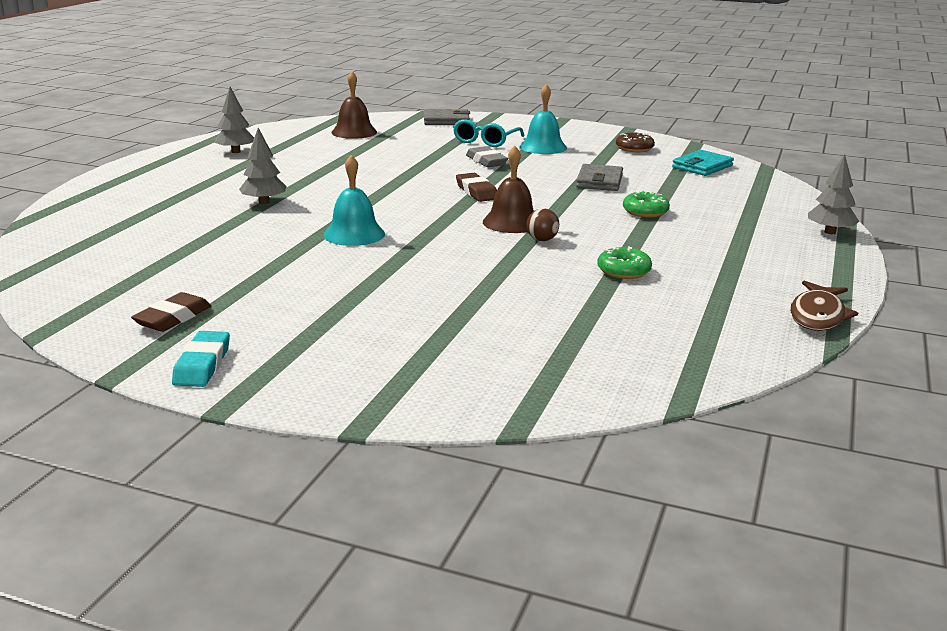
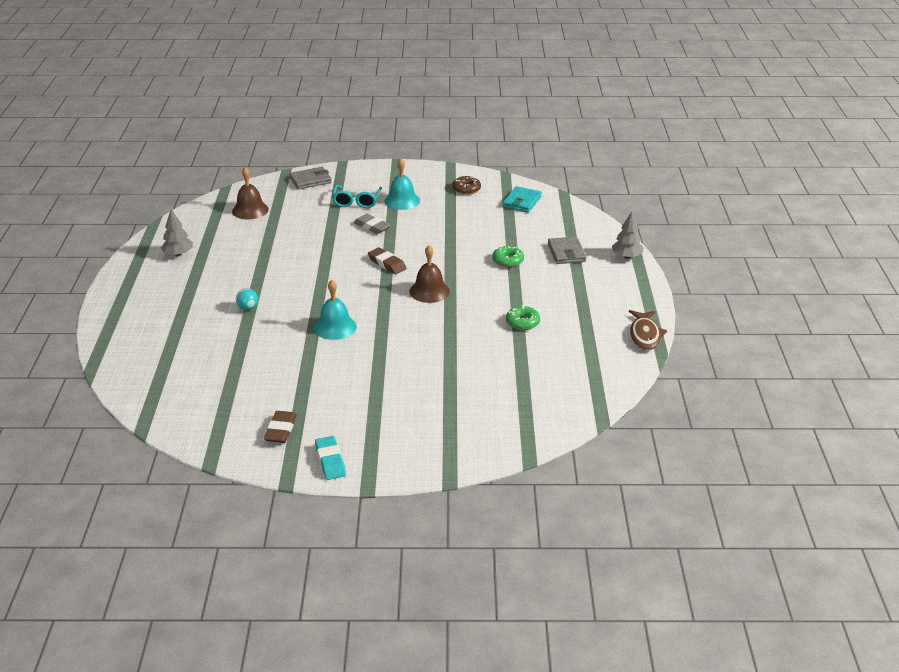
camera: 20 degrees left, 10 degrees up
grey tree [239,128,287,204] -> turquoise ball [236,288,258,310]
brown ball [526,208,559,241] -> none
grey wallet [576,164,623,191] -> grey wallet moved to [548,237,586,264]

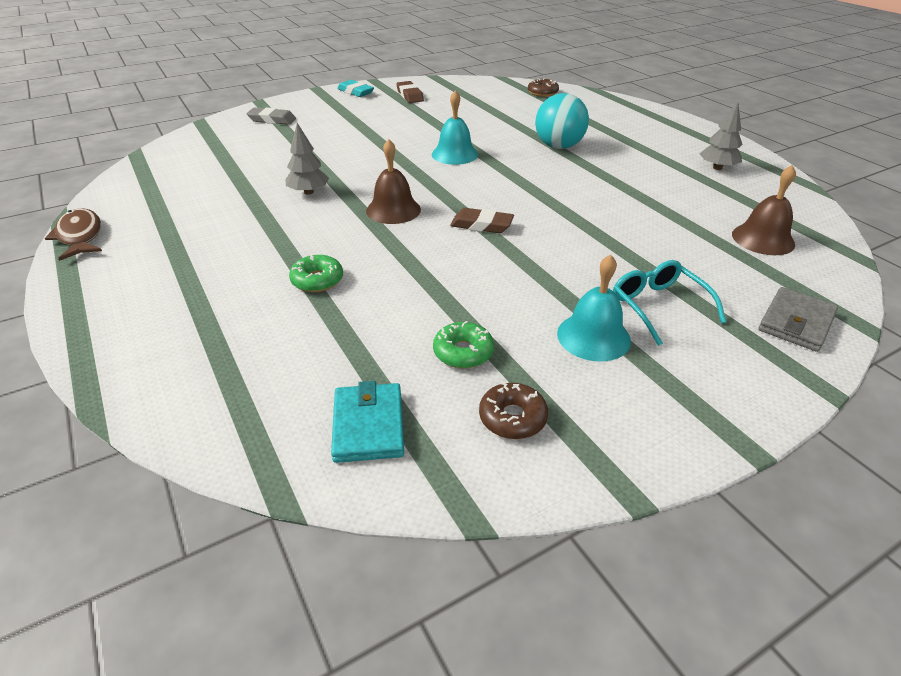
camera: 150 degrees right, 5 degrees up
turquoise ball [236,288,258,310] -> turquoise ball [535,93,589,149], size x2.12
grey eraser [354,214,391,234] -> grey eraser moved to [246,108,296,125]
green donut [506,305,540,330] -> green donut moved to [433,321,494,369]
grey wallet [548,237,586,264] -> none
grey tree [612,211,644,259] -> grey tree moved to [285,123,329,195]
none -> brown donut [528,78,559,97]

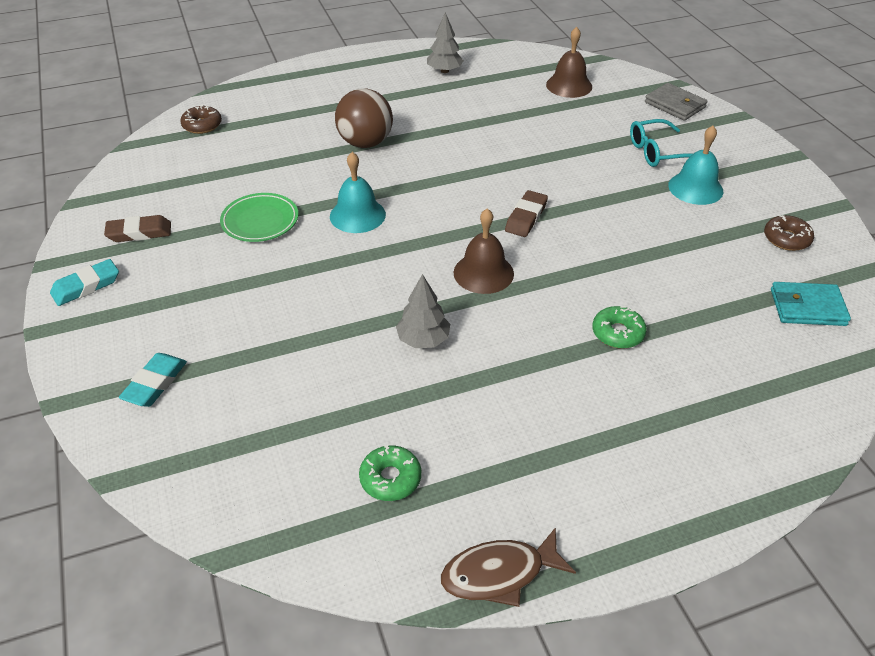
camera: 80 degrees left, 5 degrees up
grey eraser [246,108,296,125] -> turquoise eraser [119,353,187,407]
green donut [433,321,494,369] -> green donut moved to [359,445,421,501]
turquoise ball [535,93,589,149] -> brown ball [335,89,393,148]
none -> green plate [220,193,298,242]

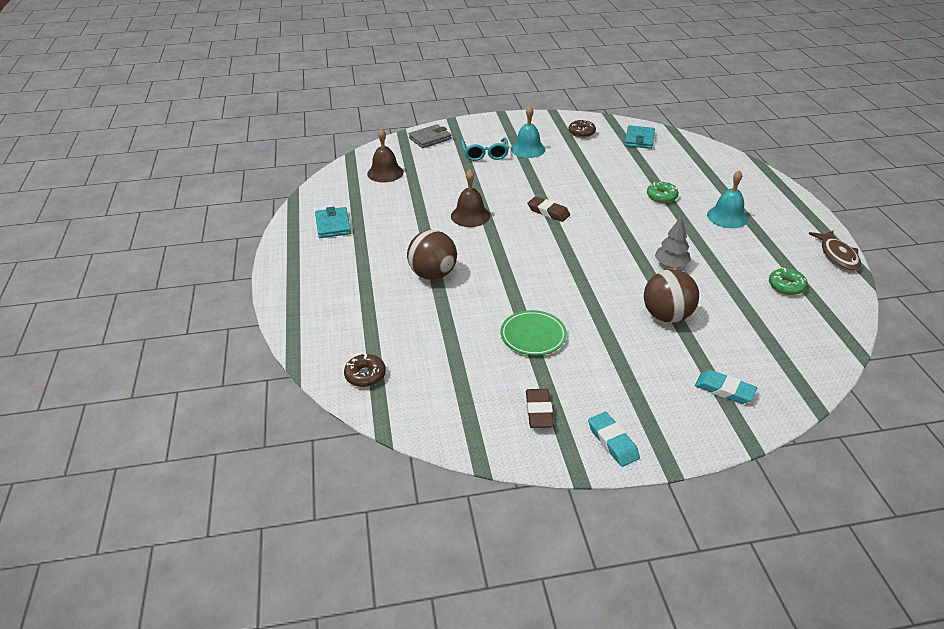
camera: 80 degrees left, 5 degrees down
turquoise bell [330,152,386,233] -> turquoise bell moved to [707,170,748,228]
grey tree [427,12,464,73] -> turquoise wallet [315,207,351,238]
brown bell [454,208,514,294] -> brown bell moved to [451,170,490,227]
none -> brown ball [644,269,699,323]

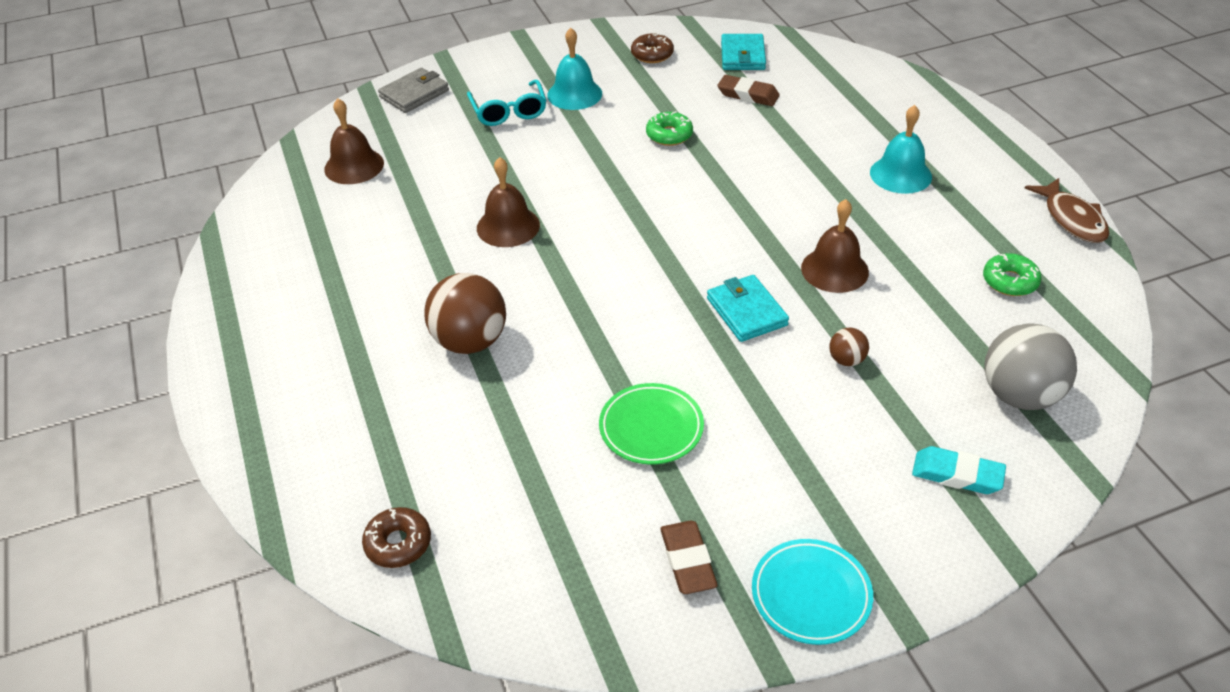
camera: 10 degrees left, 5 degrees up
turquoise wallet [315,207,351,238] -> turquoise wallet moved to [707,275,789,342]
brown eraser [527,196,570,222] -> brown eraser moved to [717,75,780,106]
turquoise eraser [588,412,640,467] -> turquoise plate [752,539,873,645]
brown ball [644,269,699,323] -> brown ball [829,328,869,366], size x0.47
green donut [647,182,679,203] -> green donut moved to [646,111,693,146]
grey tree [654,216,691,267] -> brown bell [801,199,869,293]
none -> grey ball [985,323,1077,410]

